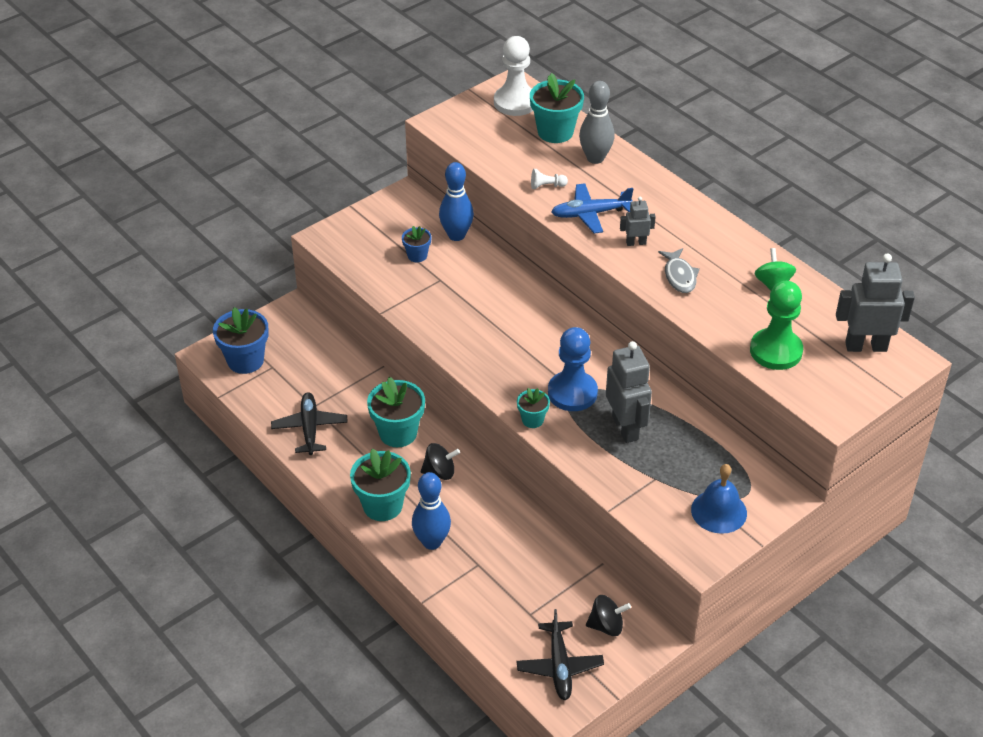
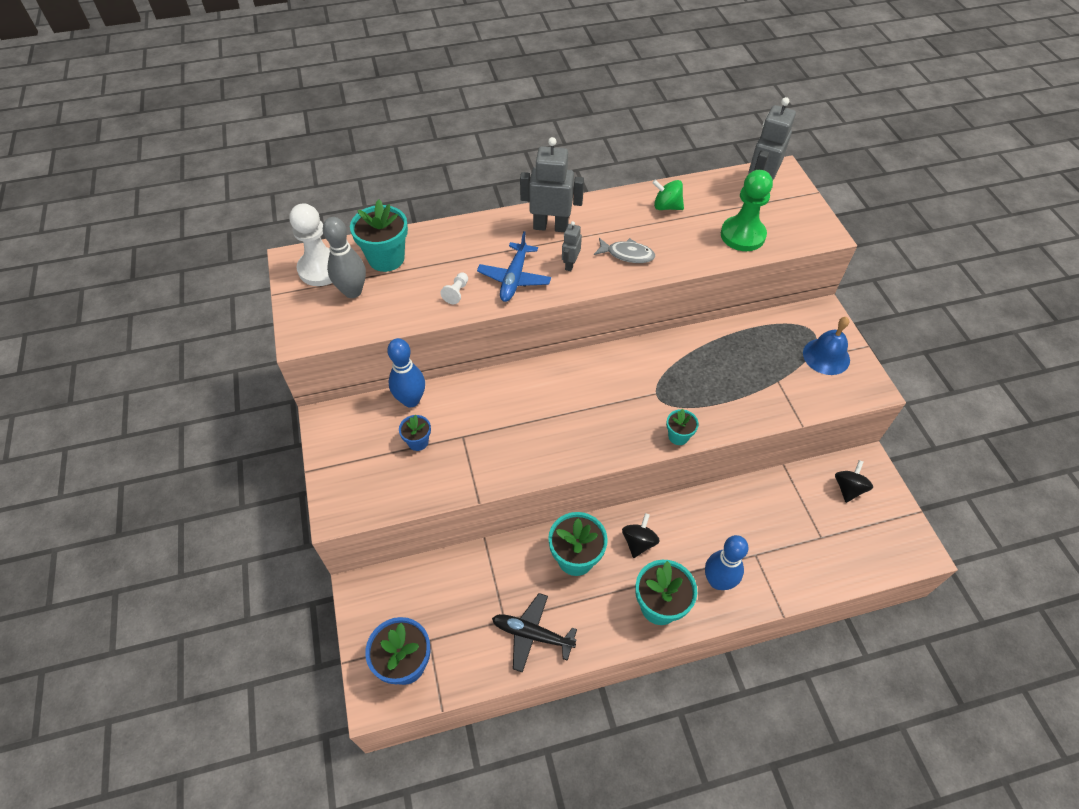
camera: 65 degrees left, 10 degrees up
black plane [516,609,604,700] -> none
blue pawn [548,327,598,411] -> none
grey bowling pin [579,81,615,164] -> grey bowling pin moved to [323,217,366,298]
grey robot [606,341,652,443] -> grey robot moved to [520,137,584,232]

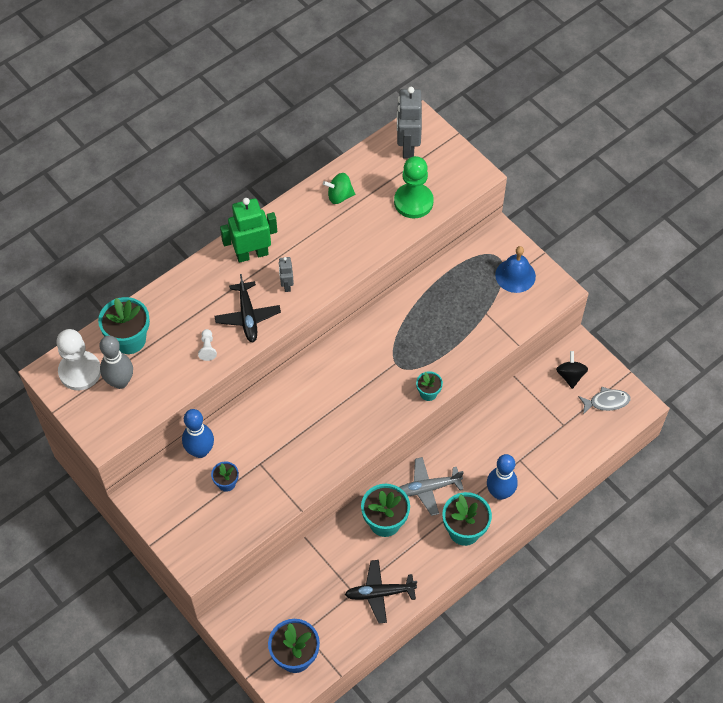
camera: 25 degrees left, 5 degrees up
blue plane [477,231,551,302] -> black plane [214,274,281,343]
grey robot [520,137,584,232] -> green robot [220,198,277,263]
grey fish [594,238,655,263] -> grey fish moved to [578,387,631,414]
black spinning top [622,513,660,558] -> grey plane [399,457,464,516]

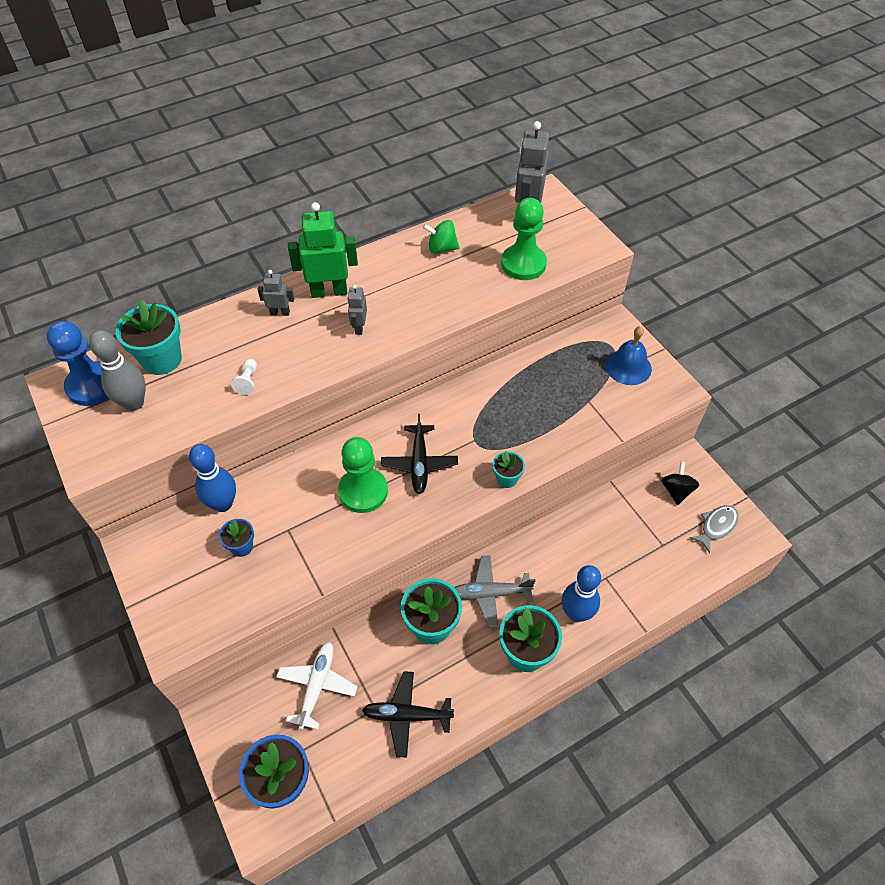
camera: 10 degrees right, 5 degrees down
white pawn [56,329,101,391] -> blue pawn [47,321,109,406]
black plane [214,274,281,343] -> black plane moved to [381,414,458,494]
grey fish [578,387,631,414] -> grey fish turned 45 degrees counterclockwise [690,505,739,553]
none -> grey robot [257,270,294,316]
none -> white plane [276,642,357,730]
none -> green pawn [338,437,388,513]

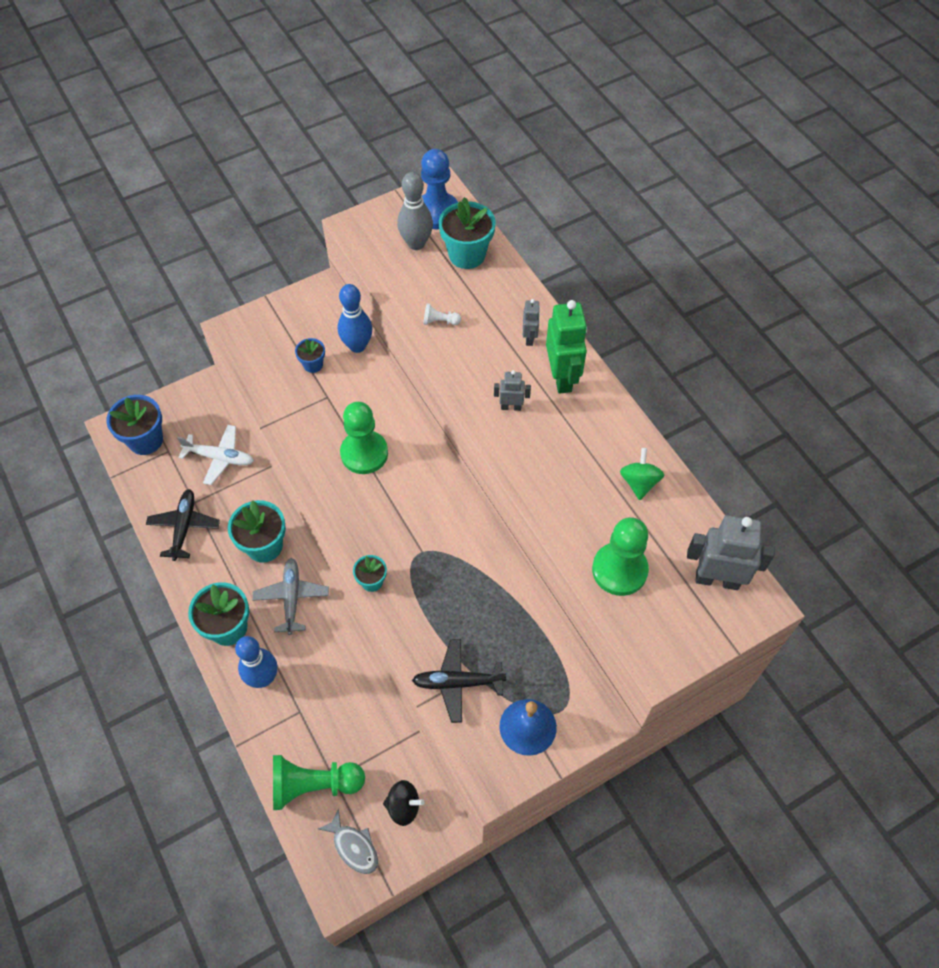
camera: 90 degrees right, 5 degrees up
black plane [381,414,458,494] -> black plane moved to [412,639,507,723]
none -> green pawn [273,755,365,810]

